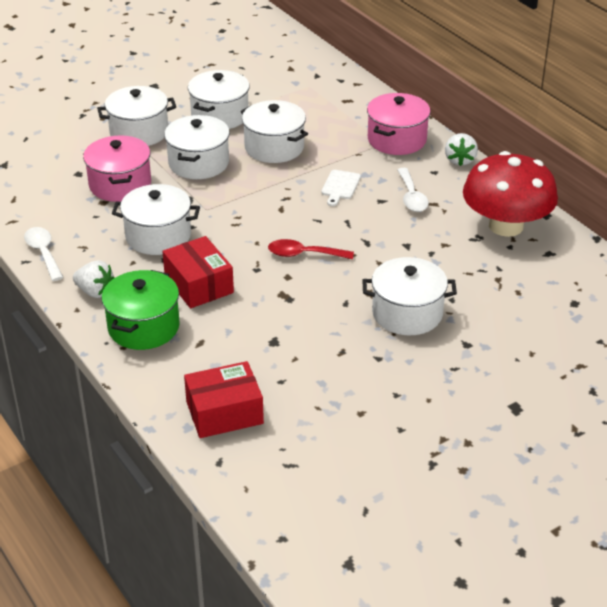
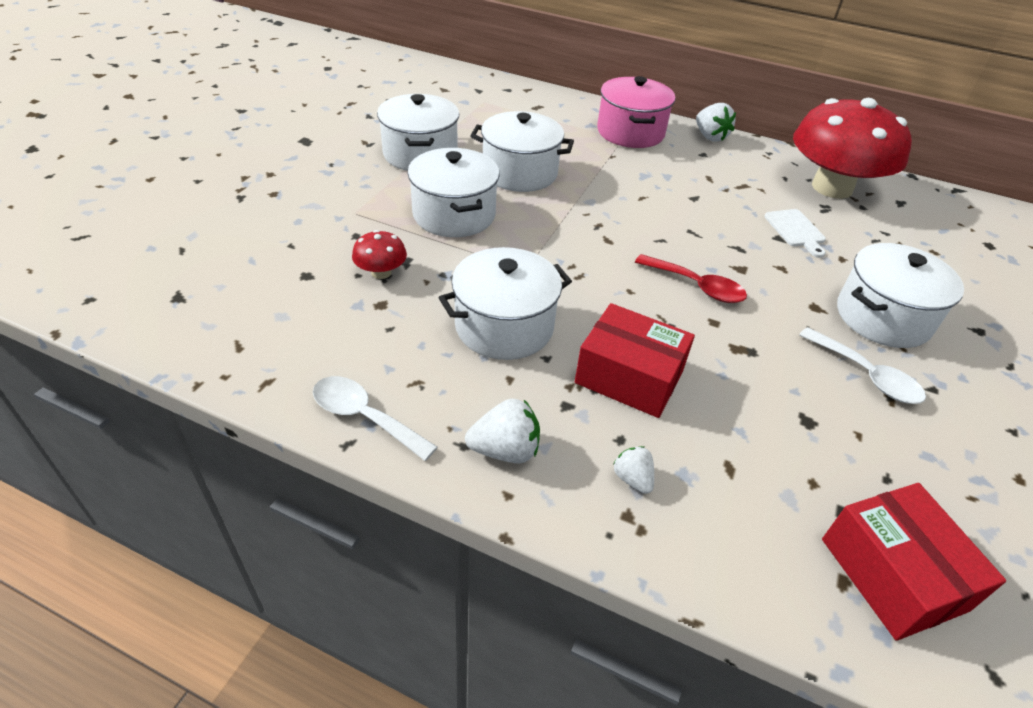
camera: 35 degrees left, 5 degrees up
pink pot [83,135,151,202] -> red mushroom [352,230,407,279]
white pot [97,86,176,146] -> none
green pot [102,270,180,350] -> white strawberry [613,446,654,494]
red box [184,361,264,438] -> red box turned 60 degrees counterclockwise [822,483,1006,641]
red spoon [268,239,354,259] -> red spoon turned 120 degrees counterclockwise [635,254,747,303]
white cutting board [321,170,361,206] -> white cutting board moved to [764,209,826,258]
white spoon [397,168,429,212] -> white spoon moved to [799,327,926,404]

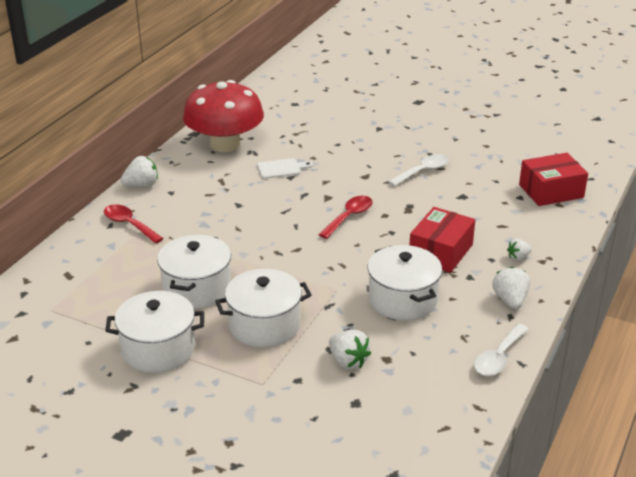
camera: 85 degrees left, 10 degrees down
red mushroom [352,230,407,279] -> white strawberry [329,330,371,369]
pink pot [597,76,675,148] -> red spoon [104,204,164,244]
white pot [837,243,964,348] -> none

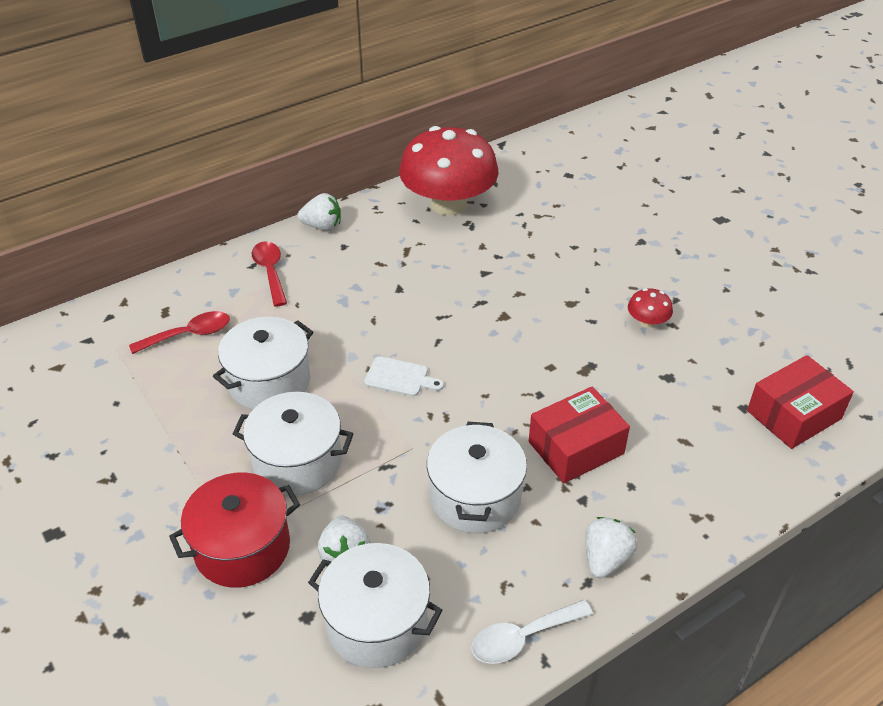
camera: 30 degrees right, 10 degrees up
white pot [105,291,204,373] -> white pot moved to [308,543,443,668]
white cutting board [257,158,313,179] -> white cutting board moved to [364,356,444,396]
red spoon [318,196,373,239] -> red spoon moved to [129,311,230,354]
white spoon [388,154,449,186] -> red mushroom [628,288,673,328]
white strawberry [507,239,532,261] -> none
red box [519,153,588,206] -> red box turned 45 degrees counterclockwise [747,355,854,449]
none -> red pot [169,473,300,588]

